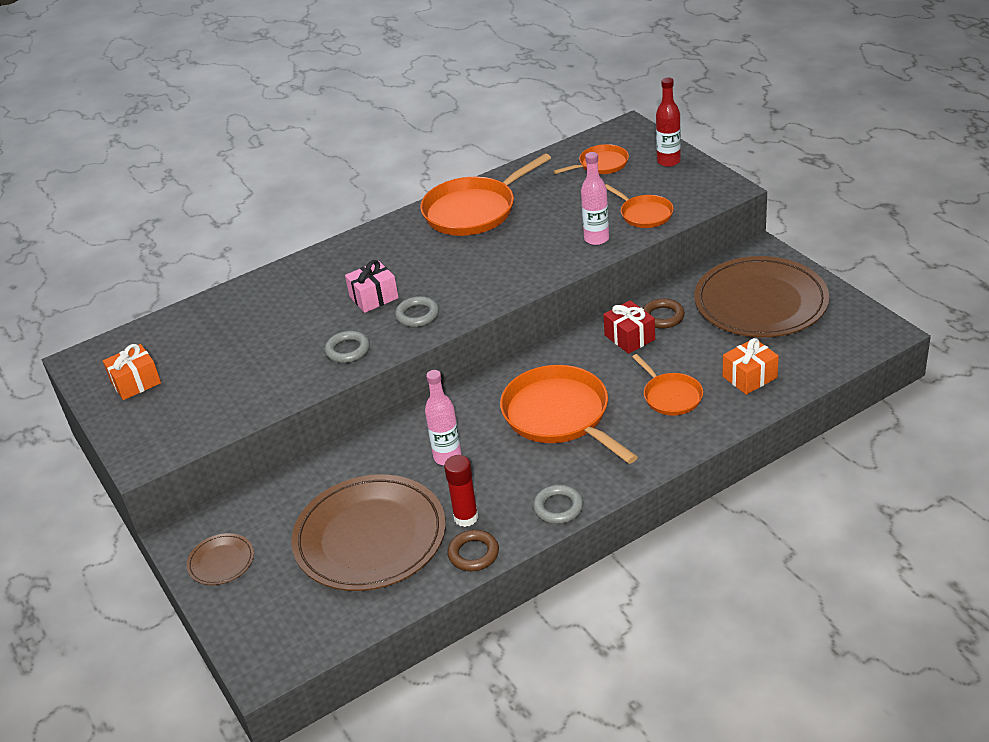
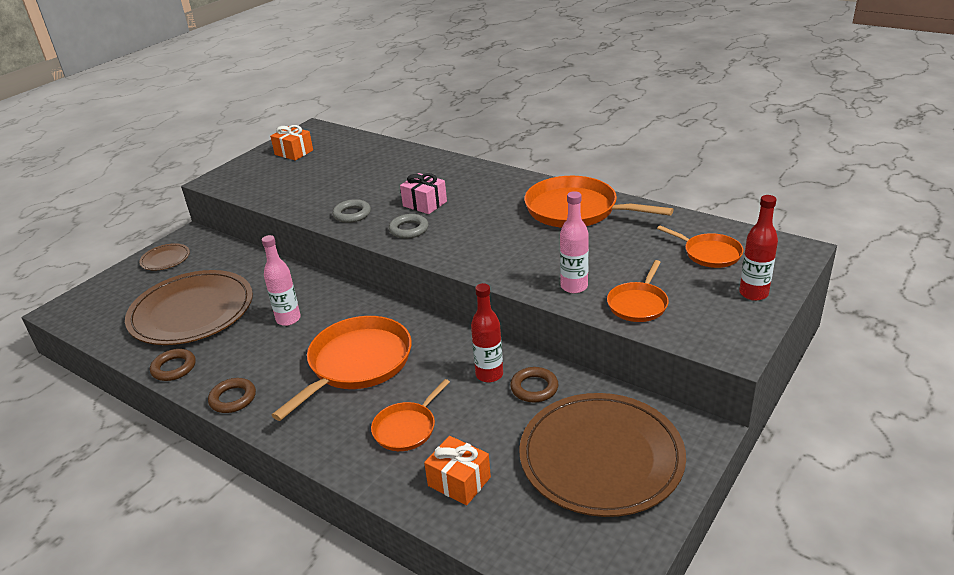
camera: 65 degrees right, 5 degrees down
red glue stick [444,455,478,527] -> none
grey ring [533,485,583,524] -> brown ring [208,378,256,413]
red gift [603,300,655,354] -> red bottle [471,283,503,382]

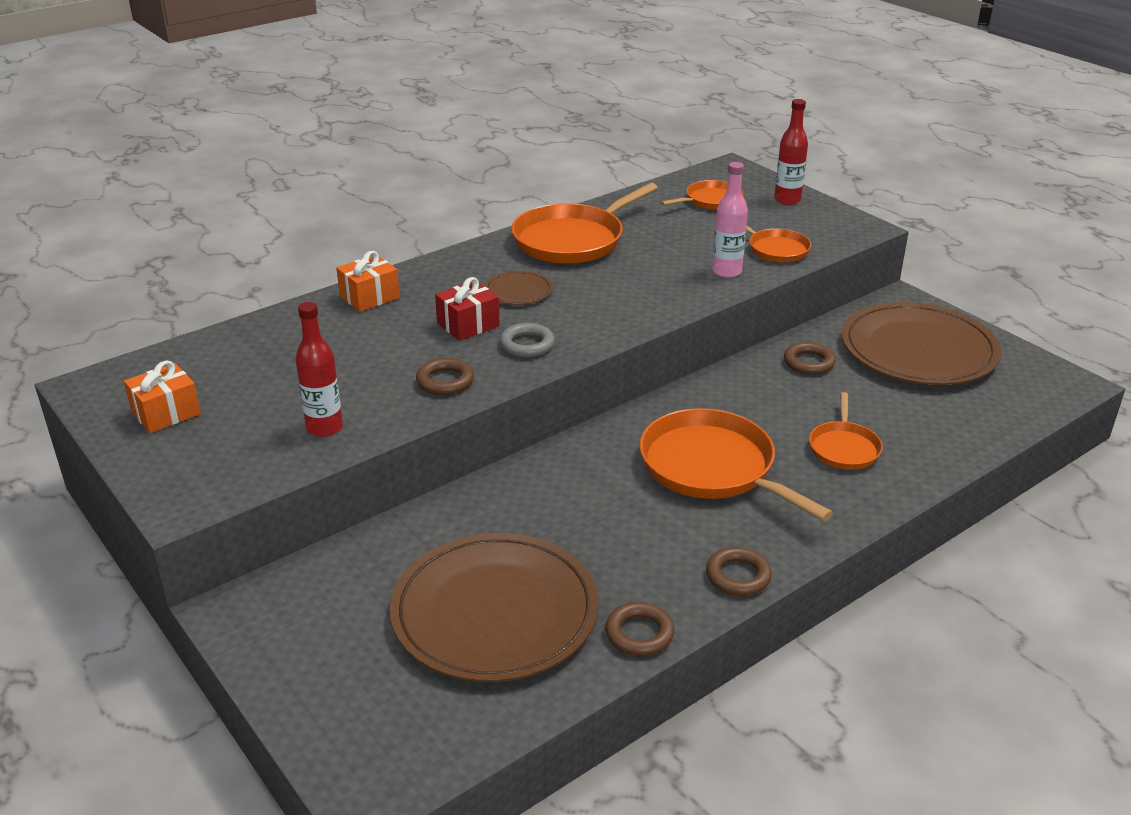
camera: 75 degrees left, 0 degrees up
brown plate [139,243,190,271] -> brown plate moved to [484,271,553,305]
pink bottle [262,235,301,326] -> none
grey ring [332,199,371,223] -> brown ring [416,358,474,395]
orange pan [371,379,450,451] -> orange pan turned 45 degrees clockwise [809,392,883,470]
pink gift [400,173,447,214] -> red gift [435,277,500,341]
orange gift [424,436,491,505] -> orange gift moved to [336,251,400,312]
red bottle [471,283,503,382] -> red bottle moved to [296,302,343,437]

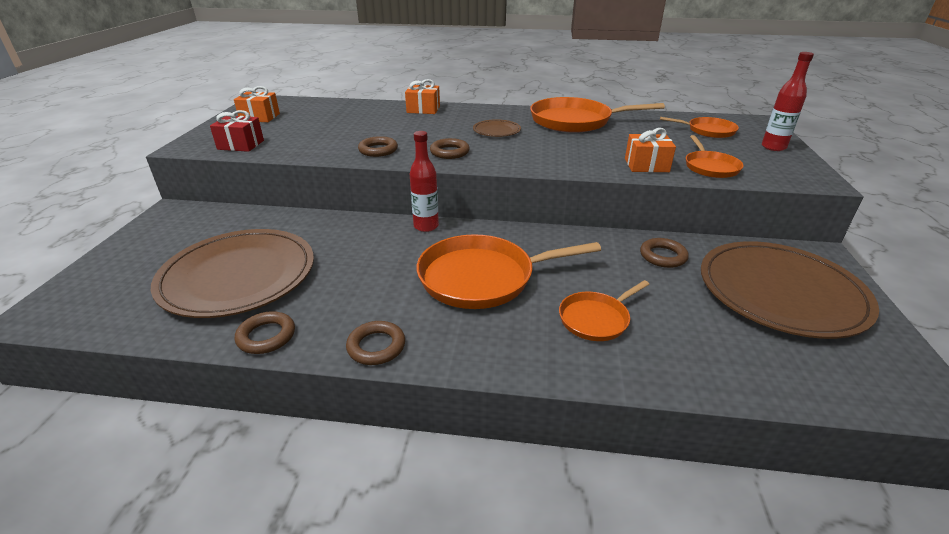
camera: 45 degrees right, 0 degrees up
red bottle [296,302,343,437] -> red bottle moved to [410,131,439,232]
red gift [435,277,500,341] -> red gift moved to [210,110,264,152]
grey ring [500,323,555,358] -> brown ring [430,138,470,159]
orange pan [639,408,833,521] -> orange pan turned 105 degrees counterclockwise [417,234,601,309]
pink bottle [712,162,748,278] -> orange gift [625,128,676,172]

